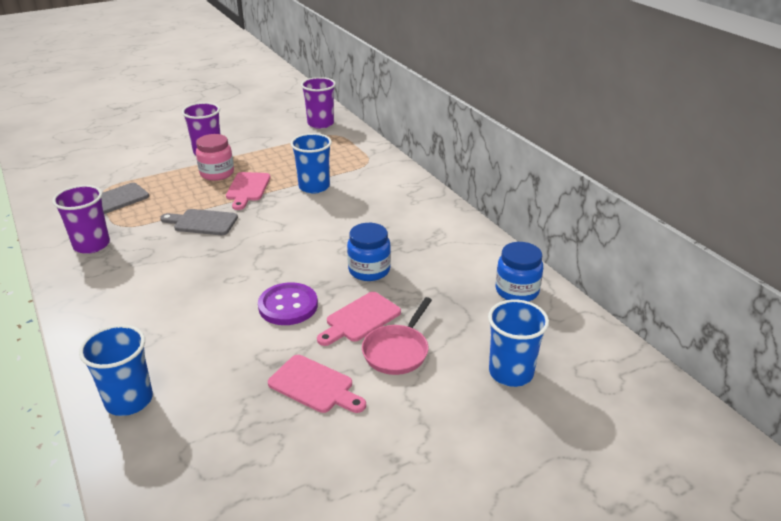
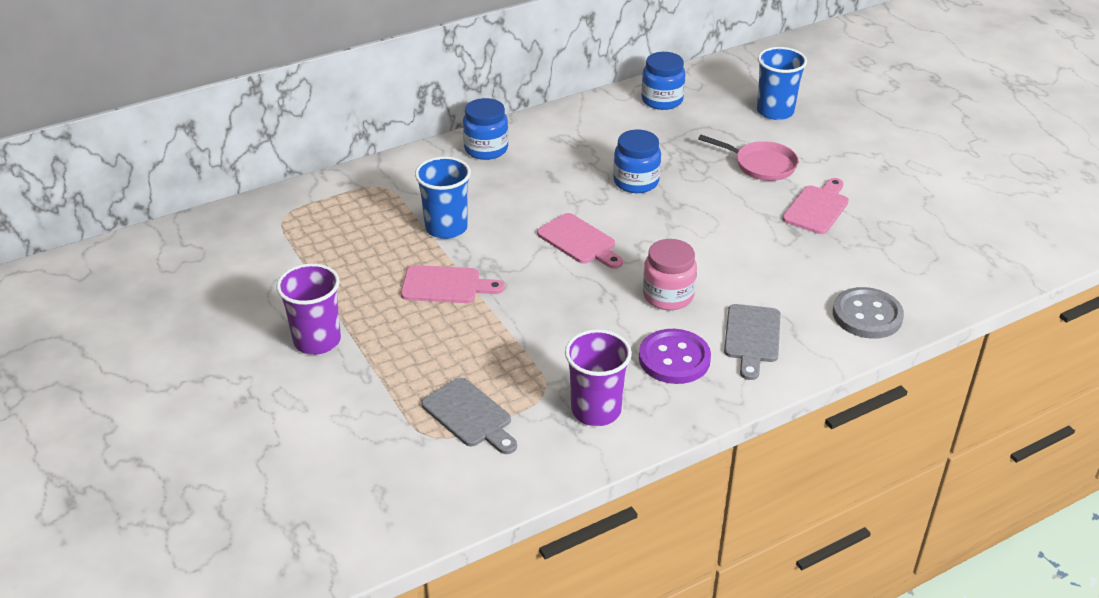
camera: 90 degrees left, 5 degrees up
blue cup [79,325,153,416] -> grey button [833,287,904,339]
grey cutting board [160,209,238,235] -> grey cutting board moved to [724,304,781,380]
pink jar [196,134,234,181] -> pink jar moved to [643,239,697,310]
purple button [258,282,318,325] -> purple button moved to [639,329,711,384]
purple cup [301,77,336,129] -> none
pink cutting board [317,292,401,346] -> pink cutting board moved to [537,213,623,269]
none -> blue jar [463,98,509,160]

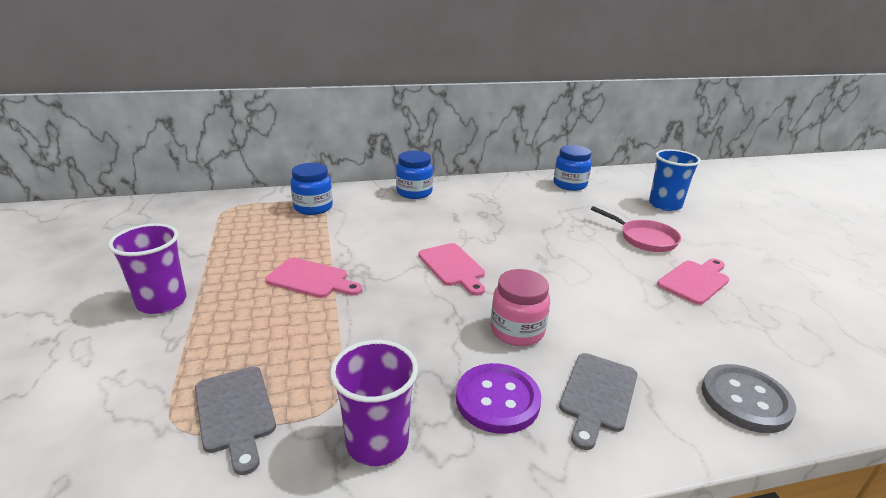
camera: 15 degrees right, 10 degrees down
blue cup [415,156,471,239] -> none
blue jar [613,130,661,193] -> blue jar moved to [291,163,333,215]

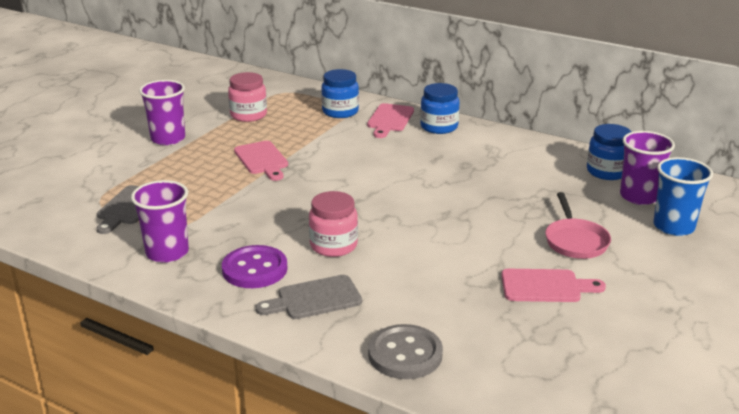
camera: 45 degrees right, 0 degrees up
pink cutting board [418,243,485,296] -> pink cutting board moved to [367,103,414,138]
none -> pink jar [228,72,267,122]
none -> purple cup [620,131,675,205]

